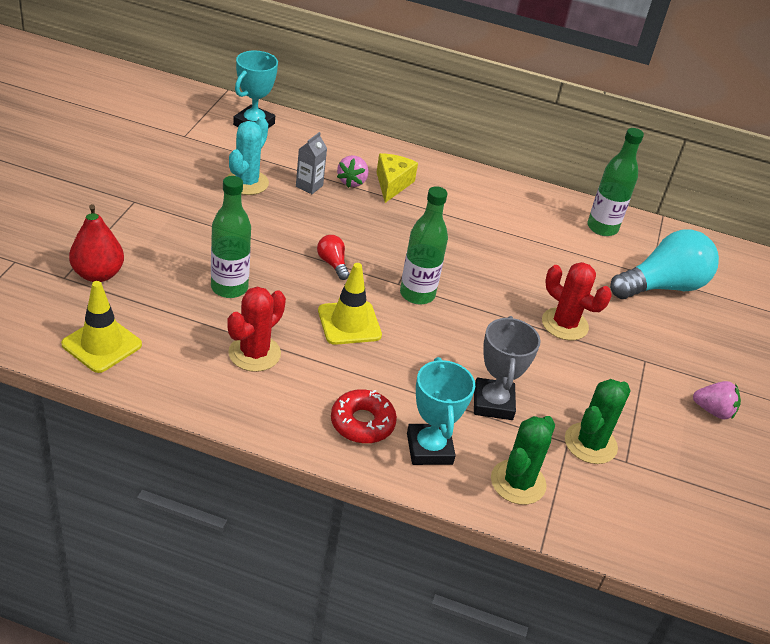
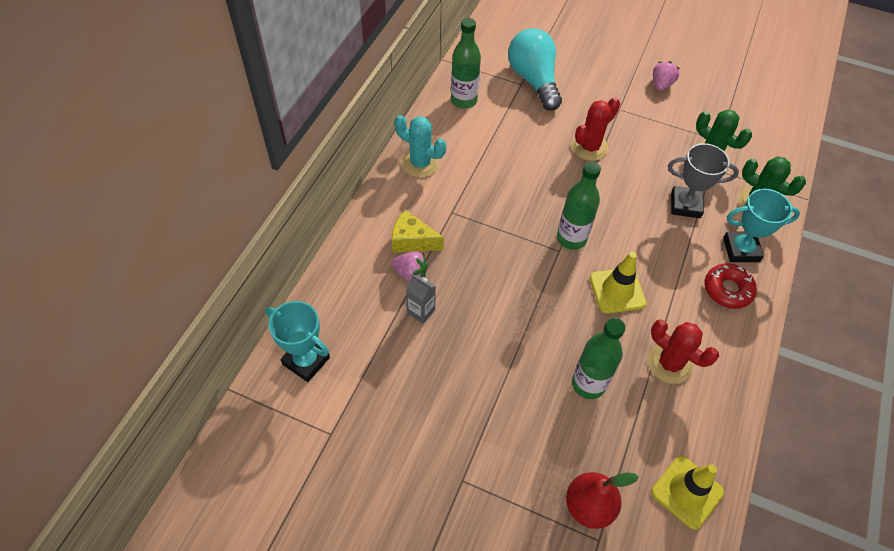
camera: 80 degrees left, 15 degrees up
turquoise cactus [227,117,269,195] -> turquoise cactus moved to [395,115,446,178]
red light bulb [317,235,350,280] -> none

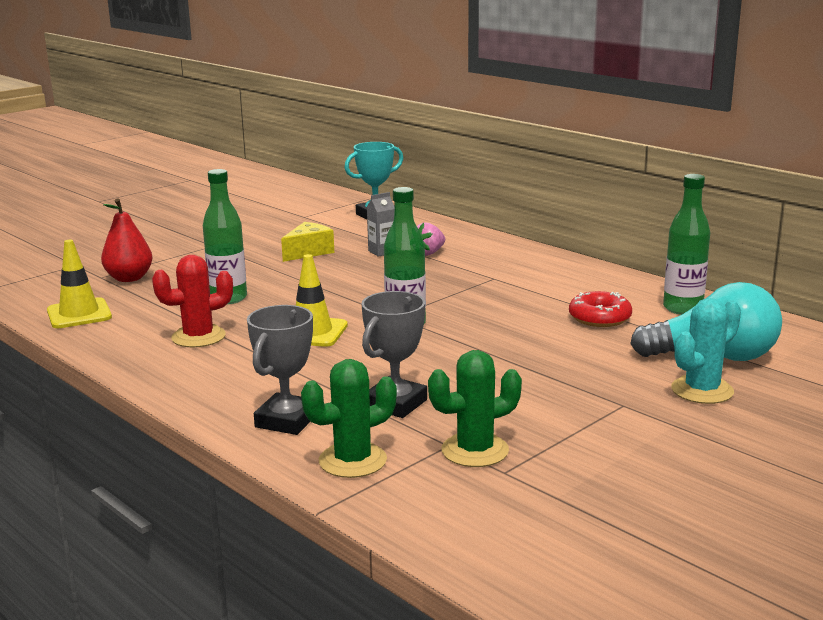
camera: 115 degrees right, 35 degrees down
yellow cheese [392,210,444,253] -> yellow cheese moved to [281,222,334,262]
turquoise cactus [395,115,446,178] -> turquoise cactus moved to [671,298,741,404]
red cactus [572,97,620,161] -> none
pink strawberry [653,61,680,91] -> none
red donut [704,263,757,309] -> red donut moved to [569,291,632,327]
turquoise trophy [723,189,800,262] -> grey trophy [247,305,313,435]

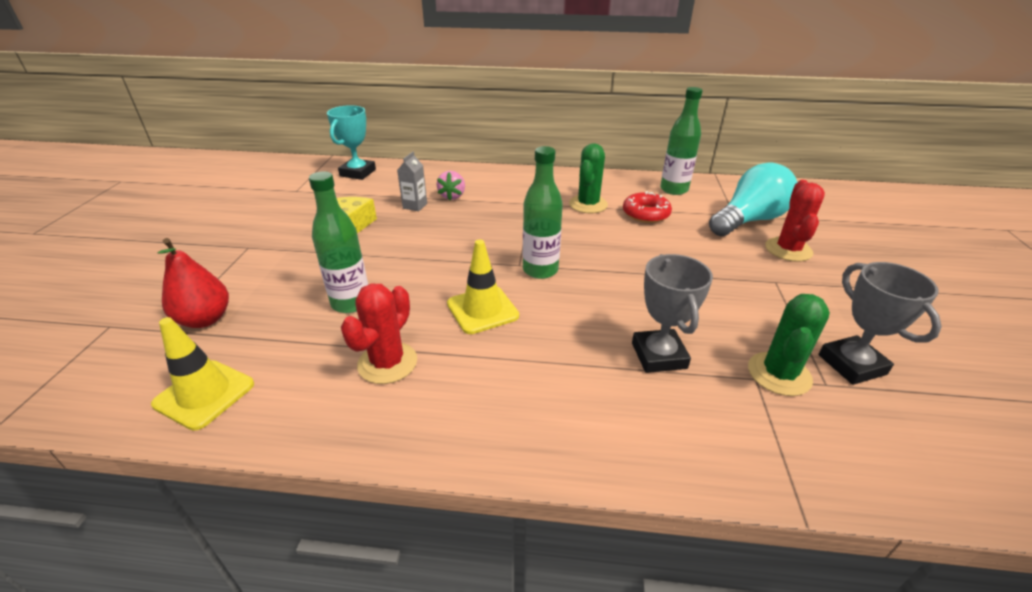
camera: 40 degrees left, 15 degrees up
grey trophy [247,305,313,435] -> grey trophy moved to [819,262,942,385]
green cactus [301,359,397,478] -> green cactus moved to [569,143,608,213]
turquoise cactus [671,298,741,404] -> red cactus [765,180,825,262]

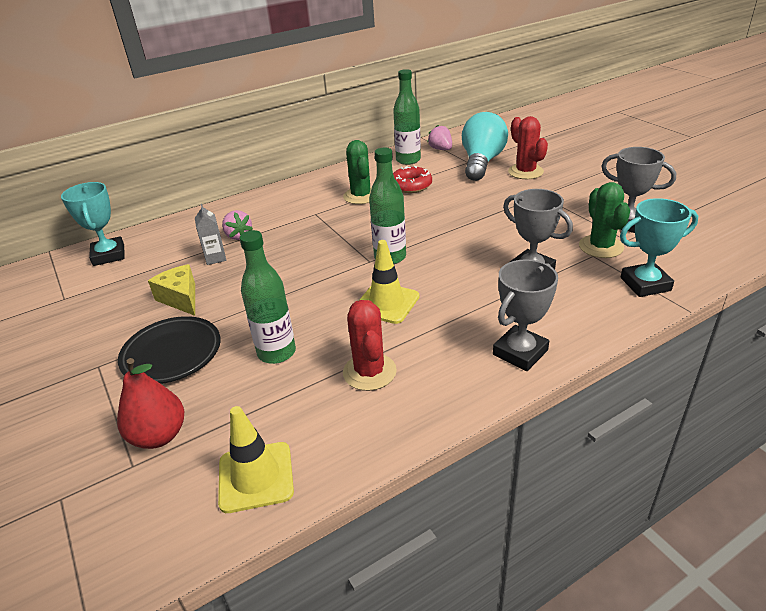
camera: 35 degrees left, 0 degrees up
none -> black plate [118,316,221,384]
none -> pink strawberry [427,125,452,150]
none -> grey trophy [493,259,558,371]
none -> turquoise trophy [620,198,698,297]

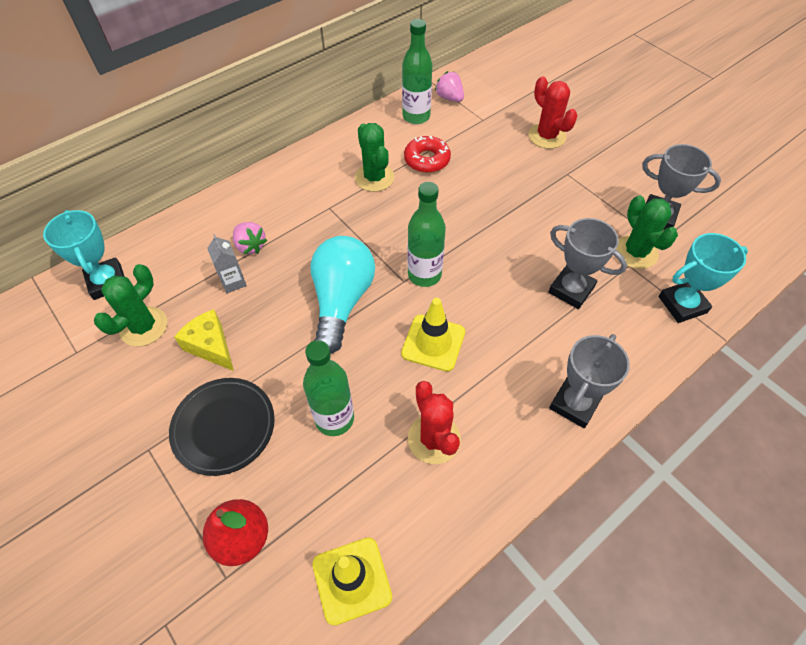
camera: 10 degrees left, 20 degrees up
turquoise light bulb [462,112,508,181] -> turquoise light bulb moved to [310,236,375,353]
none -> green cactus [94,264,167,347]

